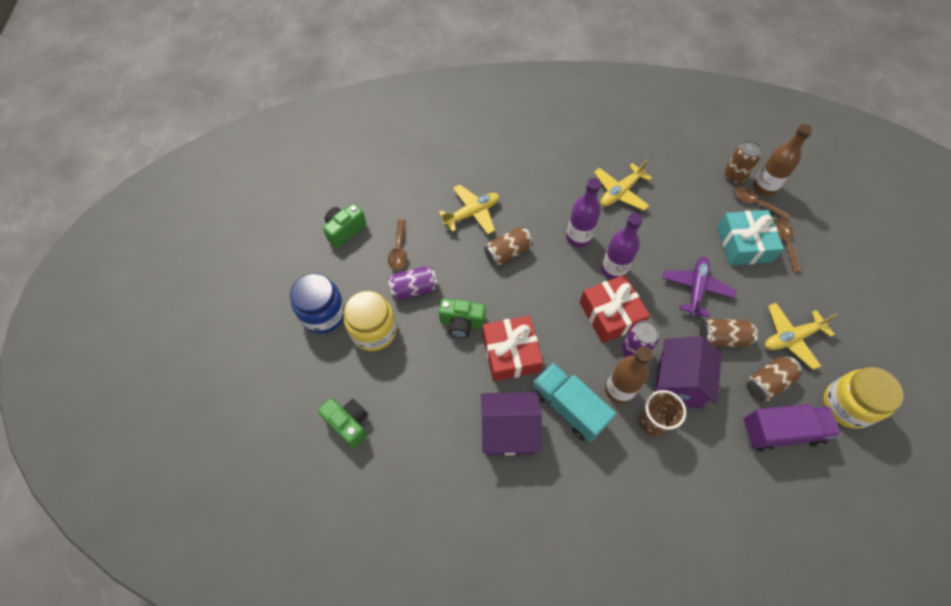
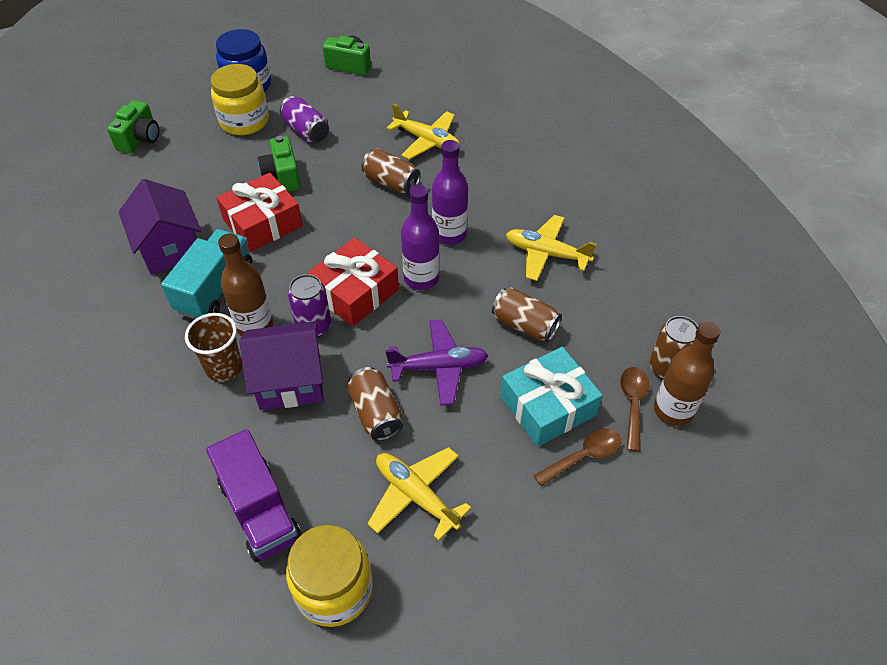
camera: 65 degrees right, 10 degrees down
brown spoon [388,219,407,270] -> none
brown can [747,356,803,401] -> brown can moved to [492,287,562,342]

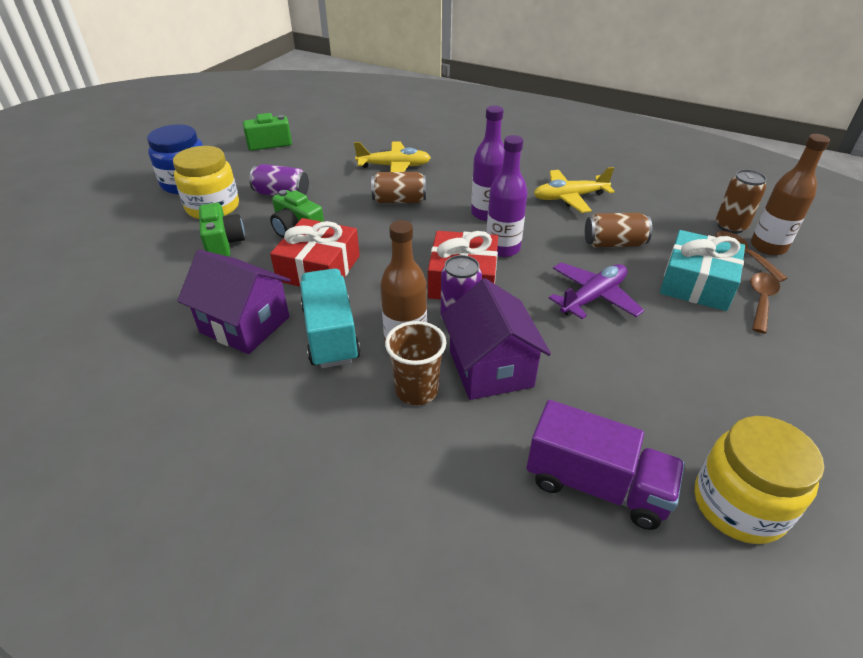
camera: 35 degrees left, 10 degrees down
green camera [107,100,159,154] -> green camera moved to [199,203,245,257]
purple house [239,321,324,410] -> purple house turned 60 degrees counterclockwise [441,278,551,400]
brown can [347,367,403,441] -> none
yellow plane [367,447,472,541] -> none

